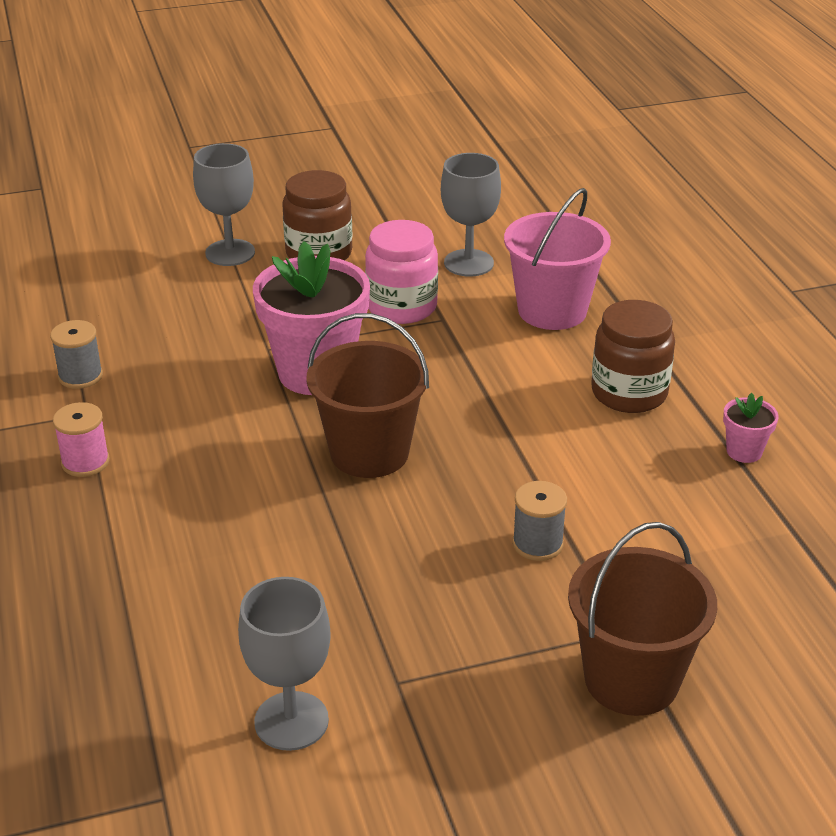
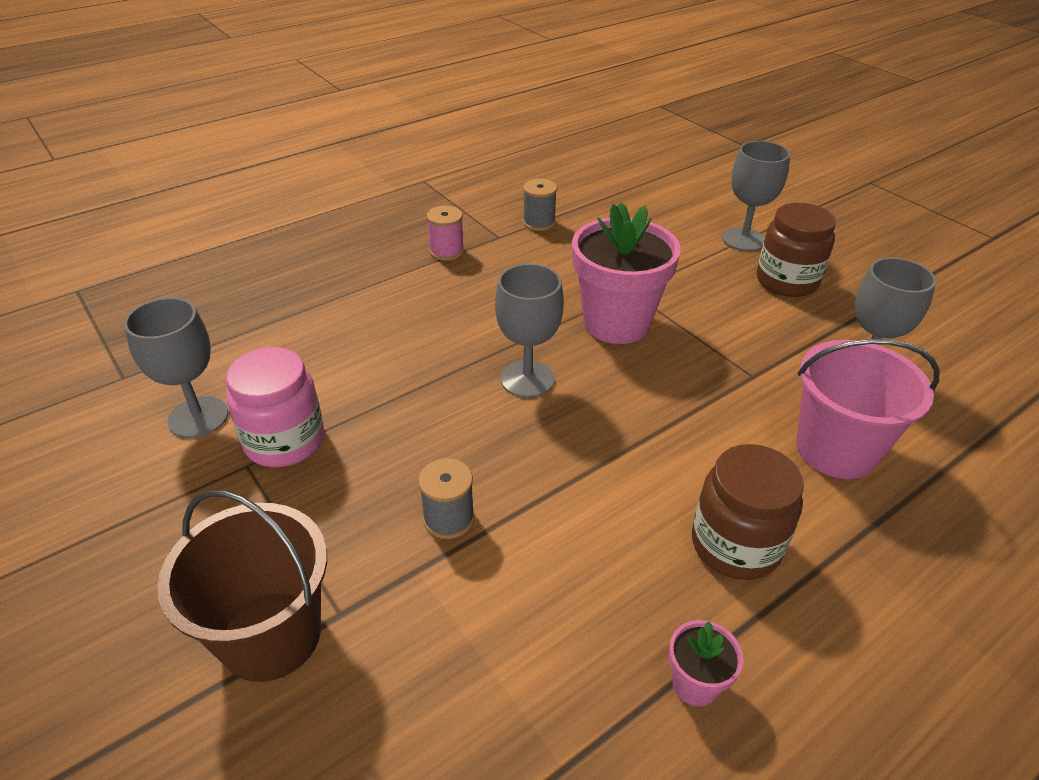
camera: 70 degrees right, 5 degrees up
brown bucket [306,313,429,478] -> grey goblet [495,264,564,398]
pink jar [365,220,438,324] -> pink jar moved to [226,347,324,467]

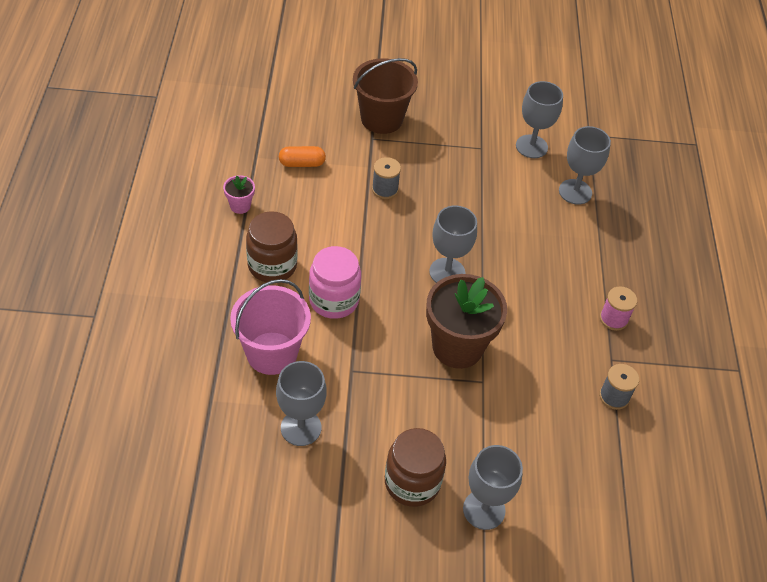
camera: 125 degrees right, 10 degrees up
pink jar [226,347,324,467] -> pink jar moved to [309,246,361,319]
pink flower pot [572,203,681,344] -> brown flower pot [426,274,507,369]
none -> orange capsule [279,146,326,167]
none -> grey goblet [559,126,611,205]

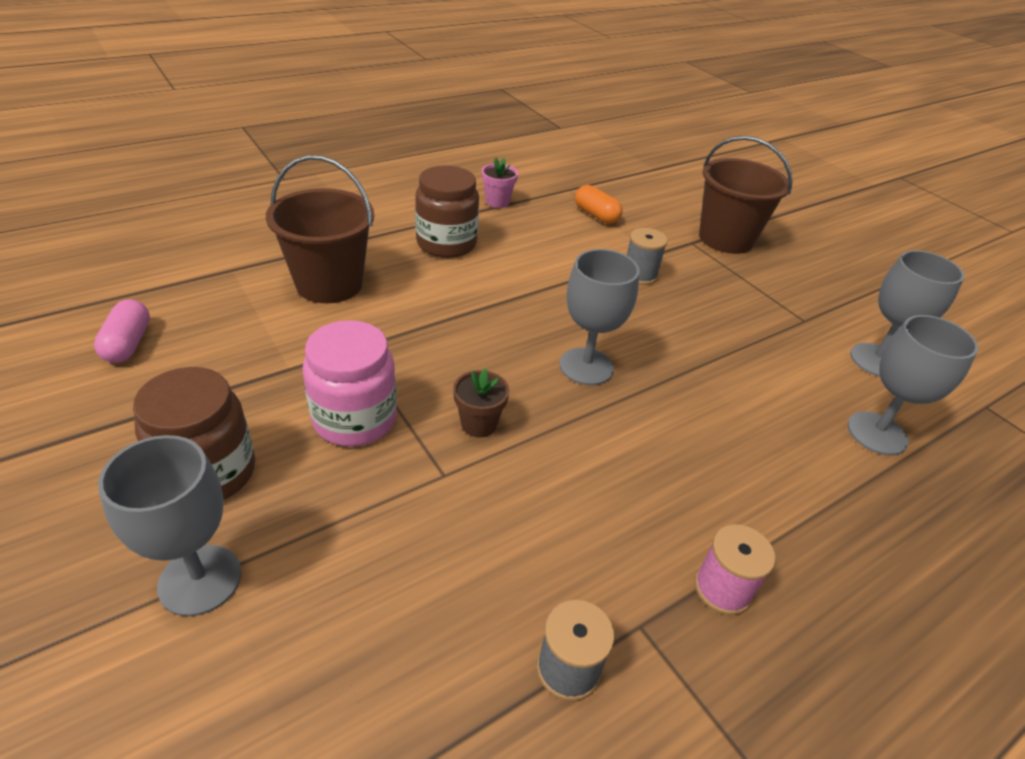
camera: 55 degrees right, 10 degrees down
pink bucket [230,279,311,375] -> brown bucket [266,155,374,303]
grey goblet [276,361,327,446] -> none
pink jar [309,246,361,319] -> pink jar moved to [303,320,397,447]
brown flower pot [426,274,507,369] -> brown flower pot [453,369,509,437], size x0.44
none -> pink capsule [94,299,150,363]

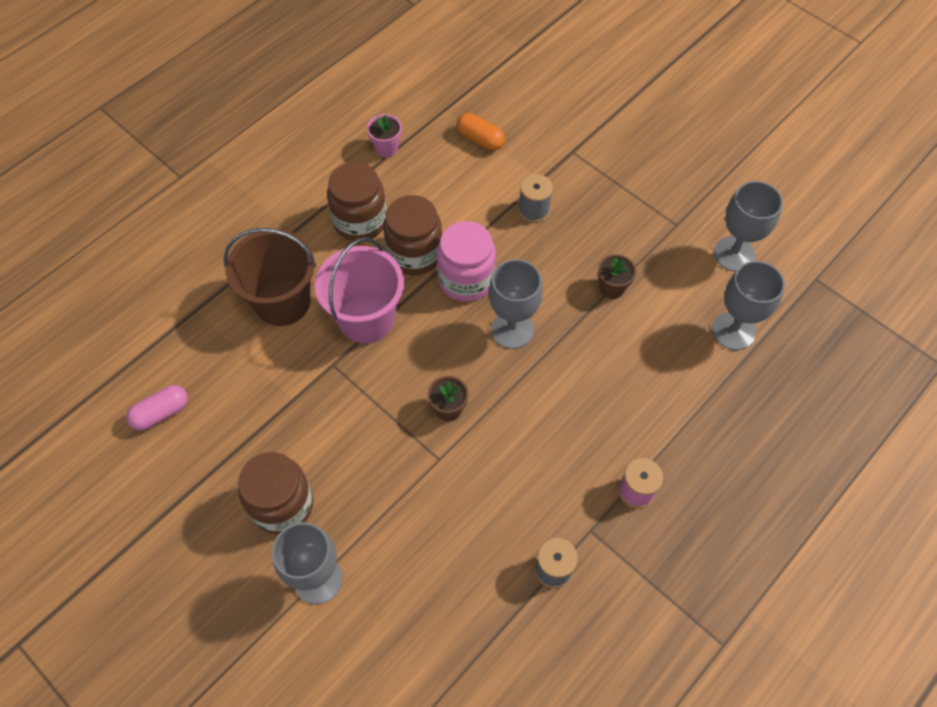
camera: 10 degrees left, 20 degrees up
pink capsule [94,299,150,363] -> pink capsule turned 75 degrees clockwise [126,385,188,431]
pink jar [303,320,397,447] -> pink jar moved to [437,221,496,302]
brown bucket [699,136,793,254] -> none
none -> pink bucket [315,237,404,343]
none -> brown jar [383,195,442,275]
none -> brown flower pot [598,254,636,299]

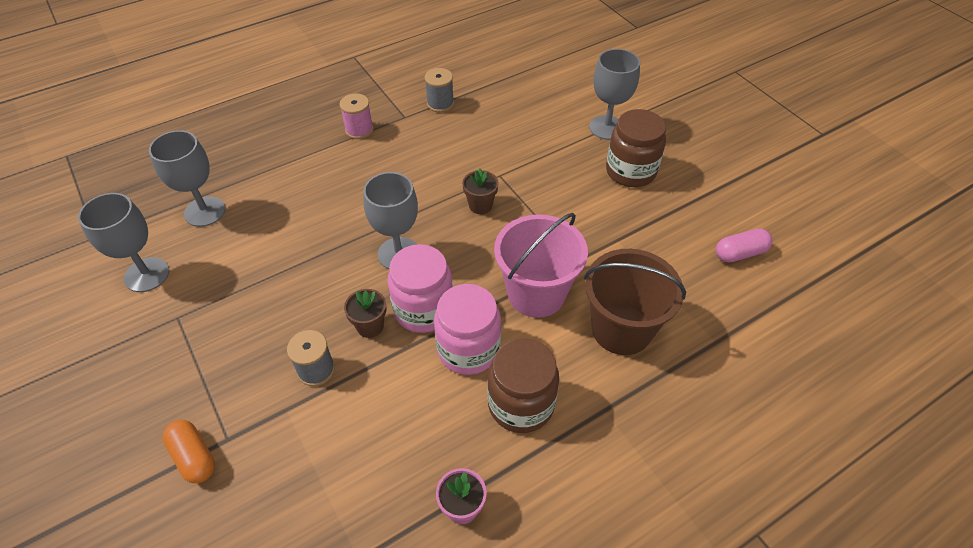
camera: 165 degrees left, 10 degrees down
brown jar [383,195,442,275] -> pink jar [434,284,501,375]
orange capsule [457,113,505,151] -> orange capsule moved to [163,420,215,483]
brown flower pot [598,254,636,299] -> brown flower pot moved to [344,289,387,338]

